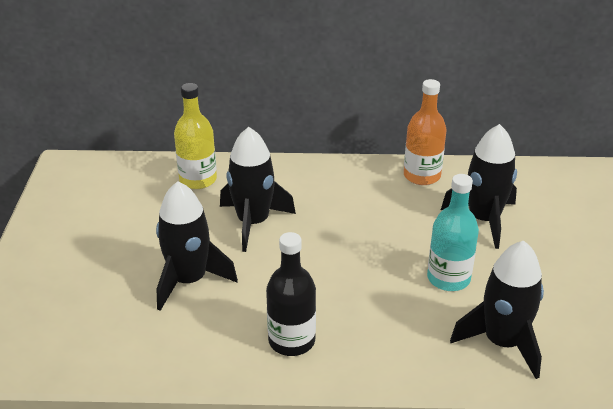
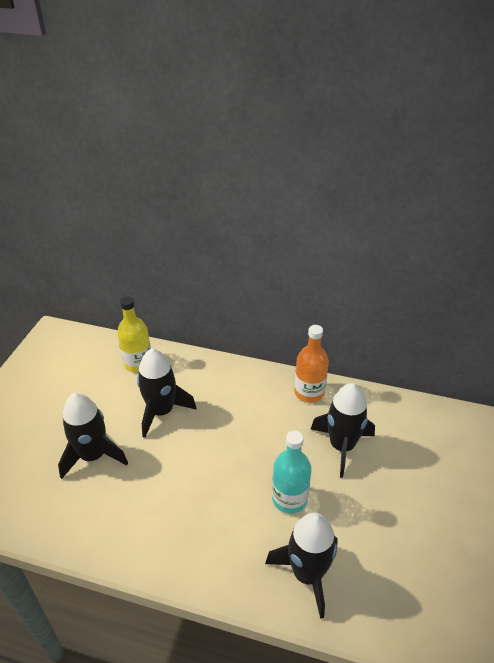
camera: 15 degrees right, 5 degrees up
black bottle [266,232,316,356] -> none

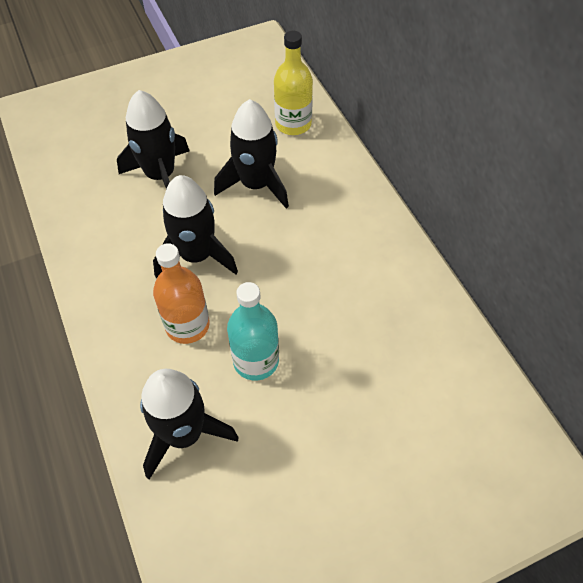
camera: 50 degrees right, 15 degrees up
orange bottle [294,325,329,403] -> orange bottle moved to [153,243,210,344]
black rocket [311,383,375,478] -> black rocket moved to [153,175,238,278]

